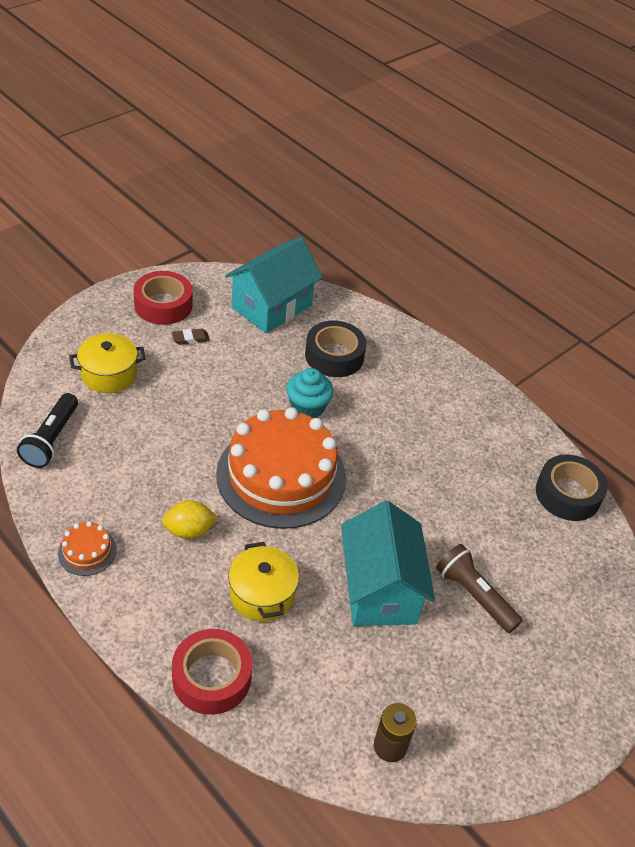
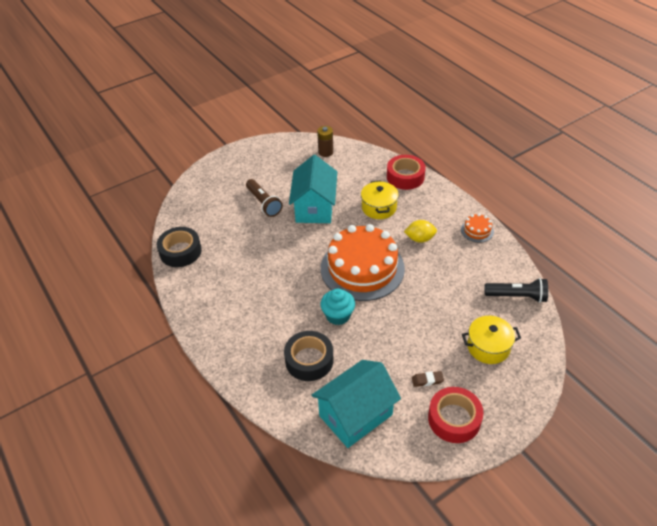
camera: 165 degrees left, 0 degrees up
black flashlight [17,393,78,468] -> black flashlight turned 75 degrees clockwise [484,278,548,303]

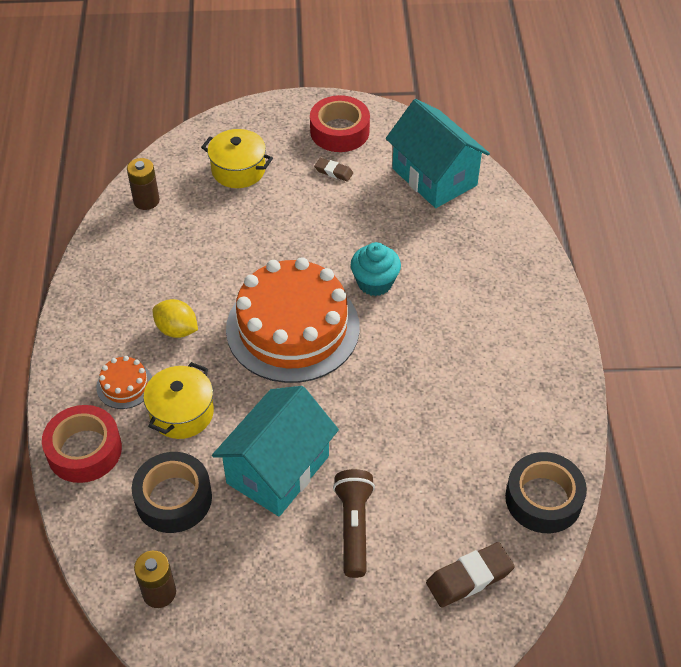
camera: 150 degrees left, 5 degrees up
black tape [284,331,333,381] -> black tape moved to [132,452,212,533]
turquoise house [312,360,401,448] -> turquoise house turned 60 degrees clockwise [386,99,490,208]
orange cake [461,213,494,242] -> orange cake moved to [96,356,152,409]
black flashlight [484,278,548,303] -> brown battery [127,158,160,210]
none -> brown eraser [426,542,515,608]

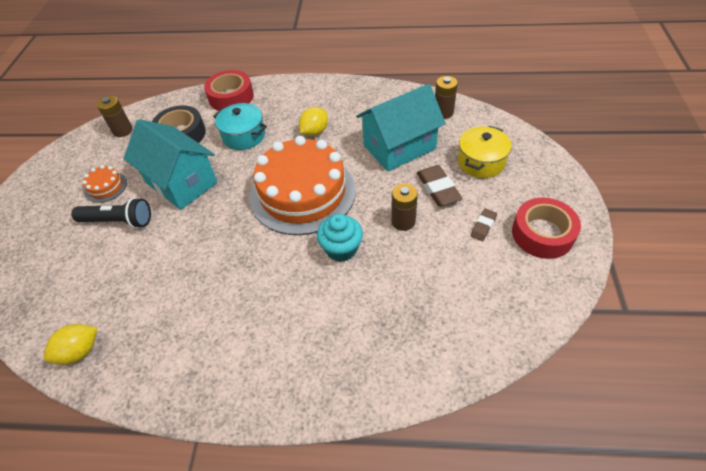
camera: 100 degrees right, 0 degrees up
orange cake [96,356,152,409] -> orange cake moved to [82,165,127,203]
yellow pot [143,362,214,439] -> turquoise pot [213,103,267,150]
brown flashlight [333,469,375,578] -> black flashlight [71,198,151,228]
turquoise house [386,99,490,208] -> turquoise house moved to [356,84,446,172]
brown eraser [426,542,515,608] -> brown eraser moved to [417,165,463,206]
black tape [505,452,587,533] -> yellow lemon [44,324,98,365]
none -> brown battery [391,184,418,231]

